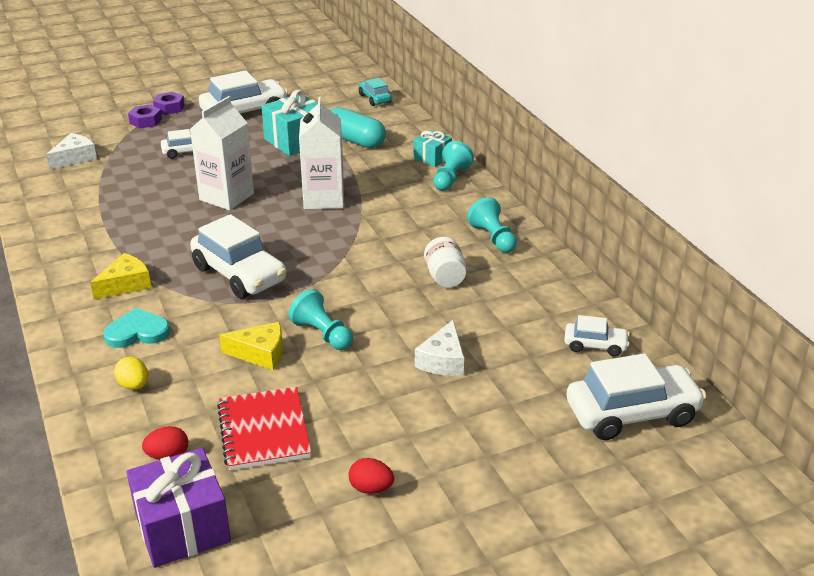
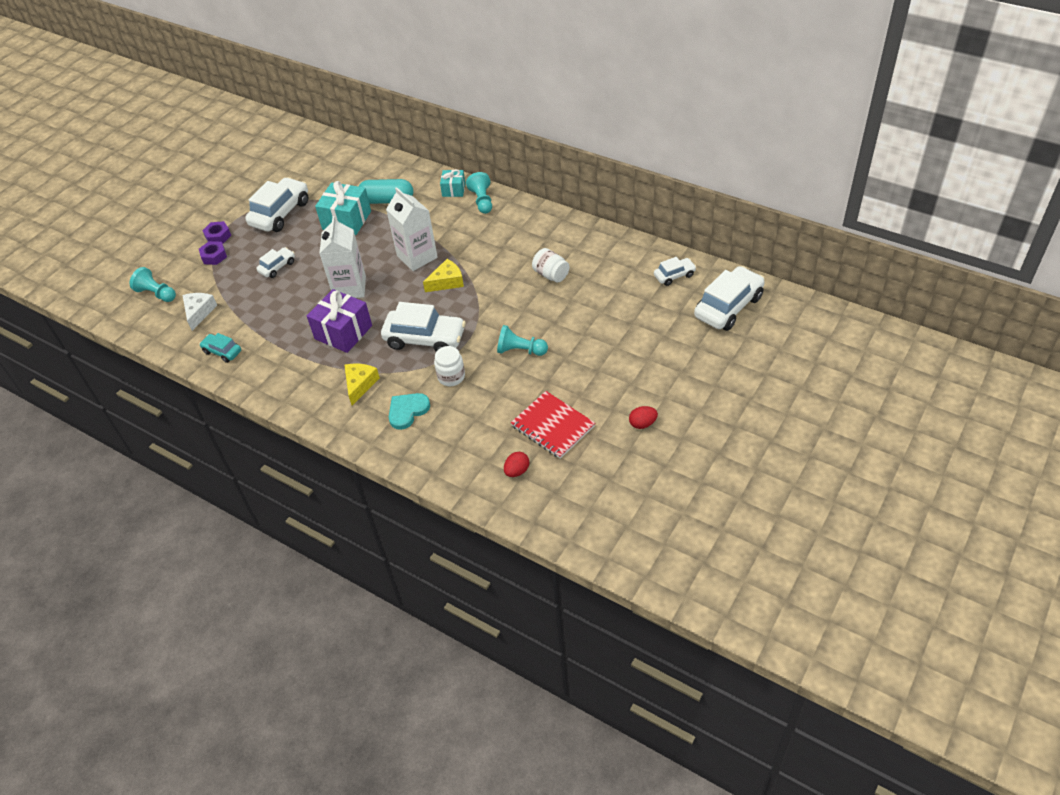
camera: 30 degrees left, 15 degrees up
yellow egg [114,357,148,390] -> none
purple gift [126,448,231,568] -> purple gift moved to [307,289,372,353]
yellow cheese [219,322,283,370] -> yellow cheese moved to [423,259,464,292]
turquoise car [359,78,392,106] -> turquoise car moved to [199,333,241,363]
white cheese [415,320,464,376] -> none
turquoise pawn [467,197,517,253] -> turquoise pawn moved to [129,267,176,302]
none -> white jar [434,346,465,386]

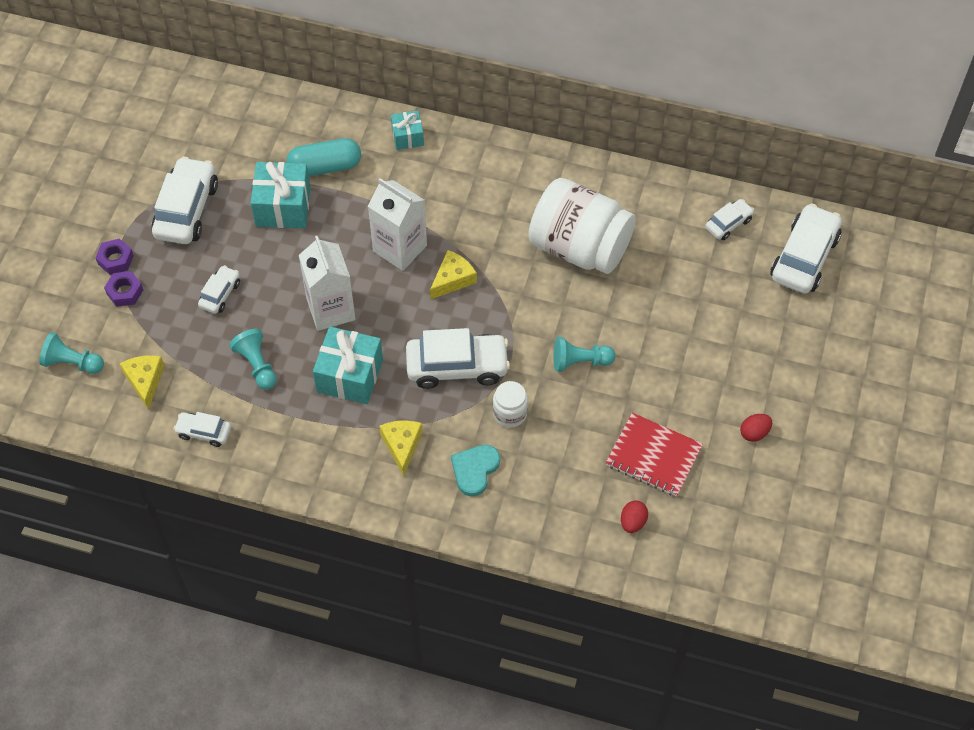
camera: 20 degrees left, 10 degrees up
white cheese [182,293,217,331] -> yellow cheese [119,355,164,410]
turquoise car [199,333,241,363] -> white car [173,412,231,447]
purple gift [307,289,372,353] -> turquoise gift [313,327,383,404]
turquoise pawn [466,172,492,214] -> turquoise pawn moved to [229,329,277,390]
white jar [532,248,570,283] -> white jar [528,178,636,274], size x2.25

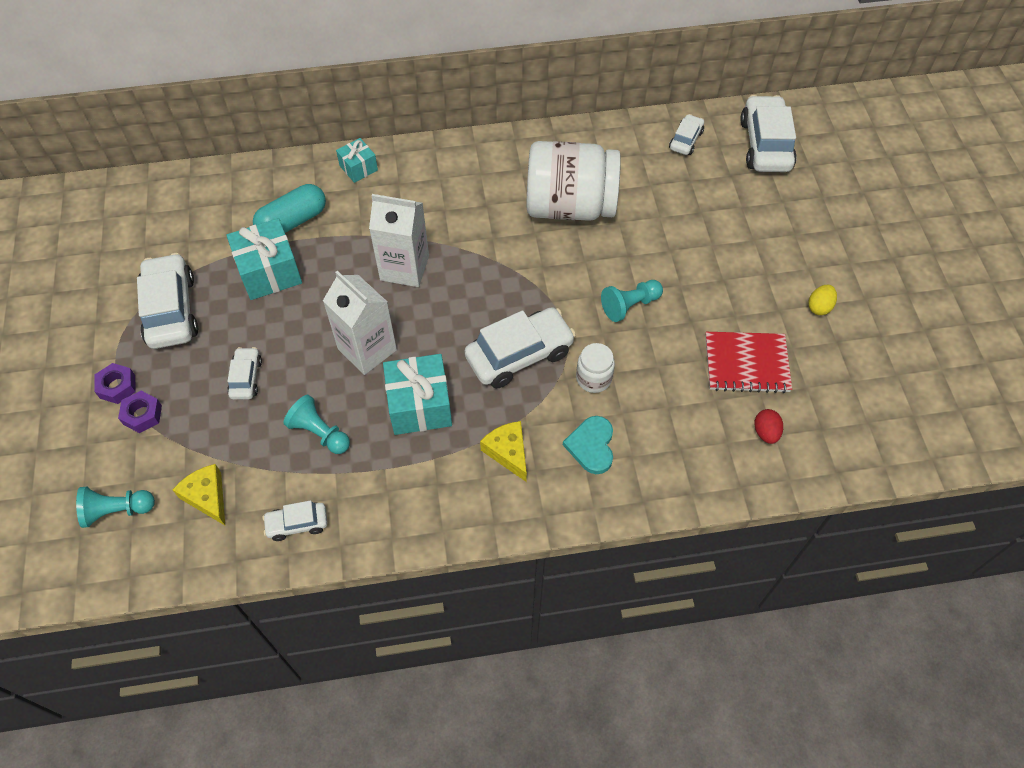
camera: 25 degrees left, 0 degrees up
yellow cheese [430,250,477,299] -> none
red egg [740,414,772,442] -> yellow egg [808,285,837,315]

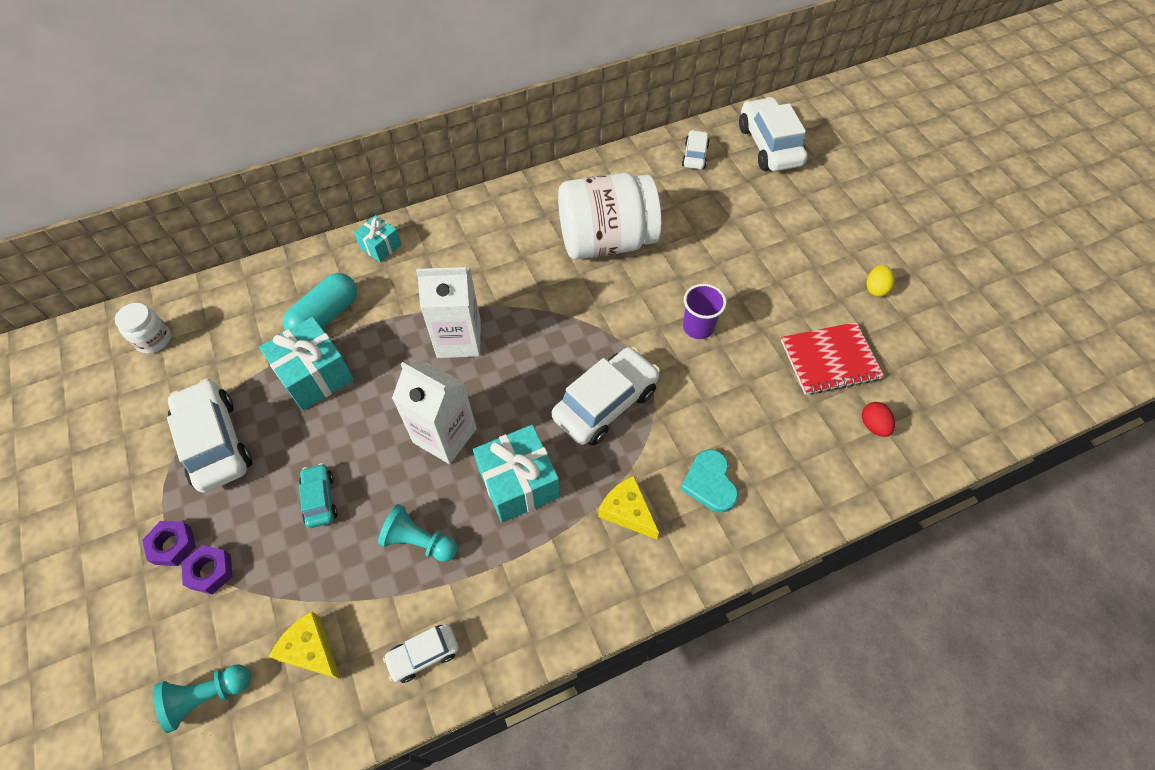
camera: 15 degrees left, 0 degrees up
white car [227,347,262,400] -> turquoise car [299,463,338,528]
white jar [576,343,615,393] -> white jar moved to [115,303,171,354]
turquoise pawn [601,280,663,322] -> purple cup [683,284,726,339]

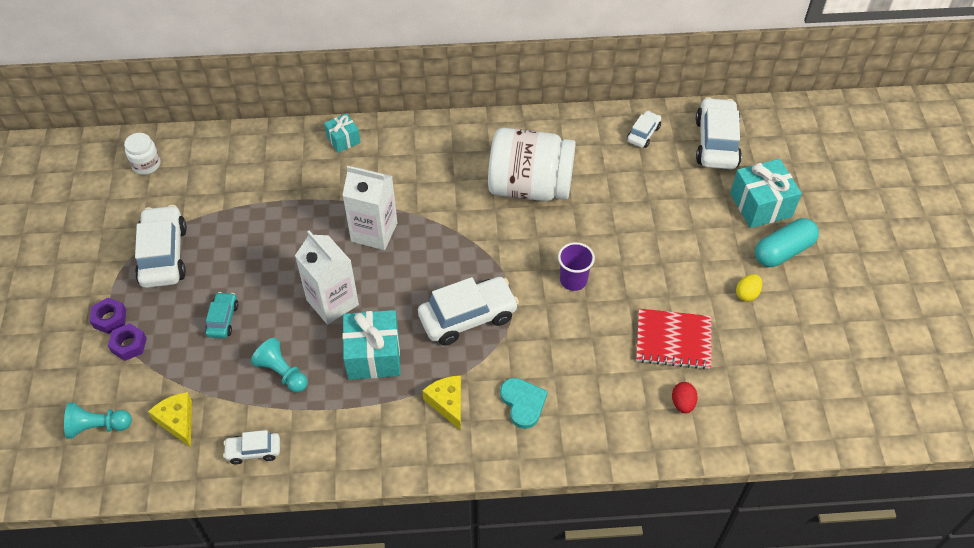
camera: 20 degrees right, 5 degrees down
turquoise gift [259,317,354,411] -> turquoise gift moved to [730,159,802,228]
turquoise capsule [283,273,357,331] -> turquoise capsule moved to [755,218,819,267]
turquoise heart [681,449,739,512] -> turquoise heart turned 150 degrees clockwise [500,378,548,429]

